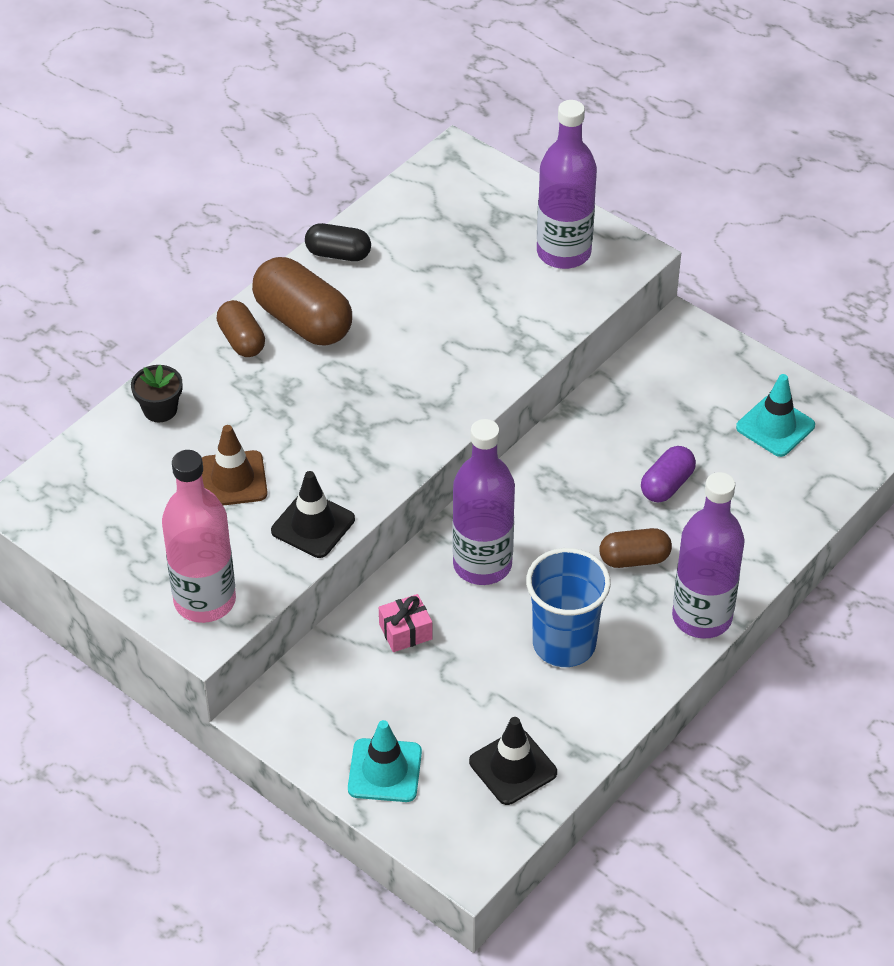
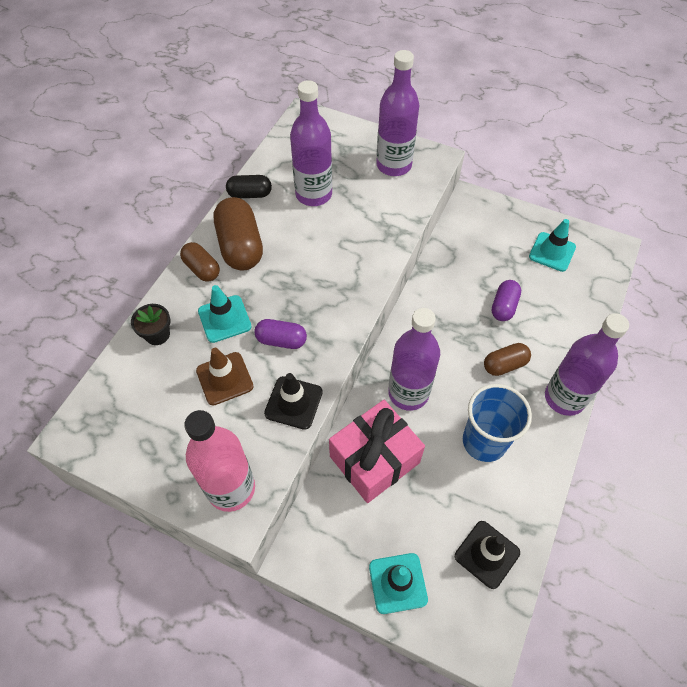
camera: 15 degrees left, 10 degrees up
brown capsule [252,257,352,346] -> brown capsule turned 45 degrees clockwise [214,197,263,271]
pink gift [379,594,432,652] -> pink gift [329,400,425,503], size x2.23
none -> turquoise traffic cone [198,285,252,343]
none -> purple capsule [254,319,307,349]
none -> purple bottle [290,80,332,206]

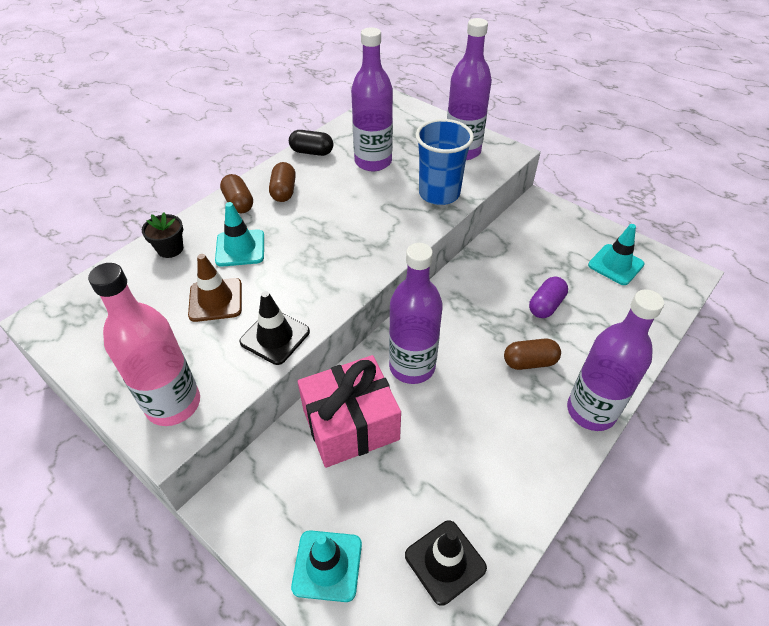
camera: 15 degrees right, 10 degrees down
brown capsule [214,197,263,271] -> brown capsule [269,162,296,202], size x0.58
purple capsule [254,319,307,349] -> none
blue cup [463,384,532,462] -> blue cup moved to [416,119,474,205]

